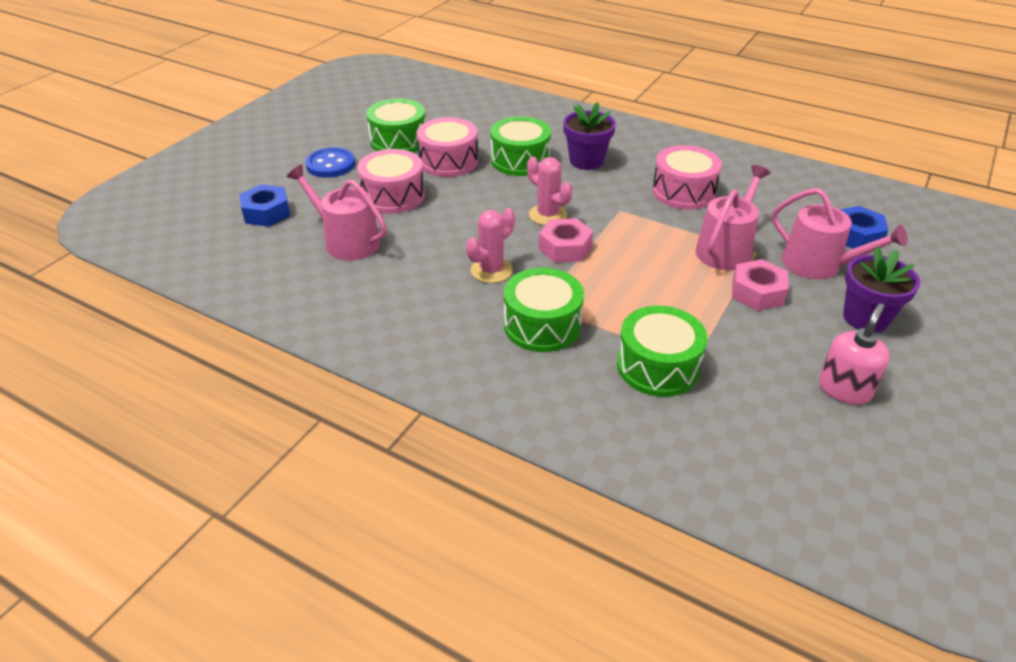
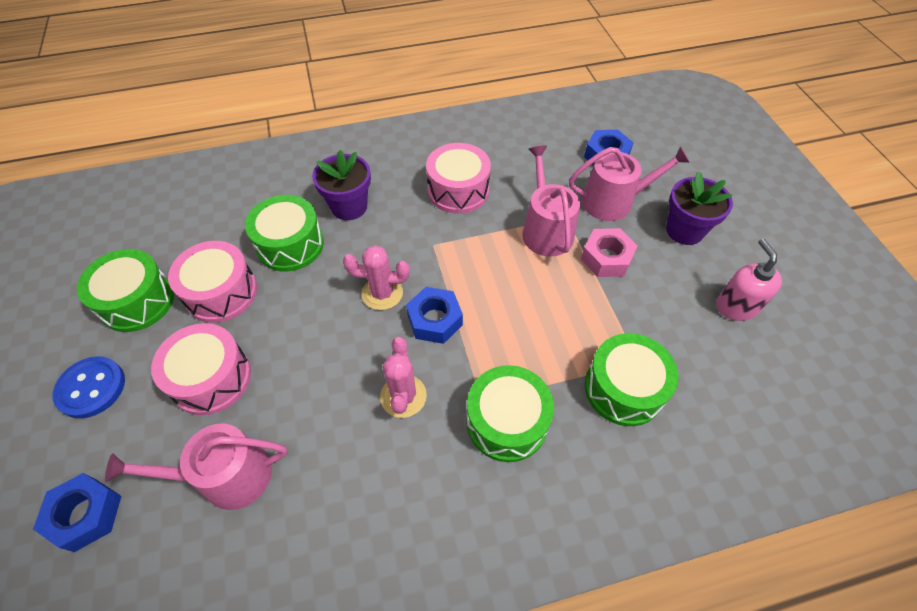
camera: 45 degrees left, 15 degrees up
pink nut [539,218,593,263] -> blue nut [406,287,463,344]

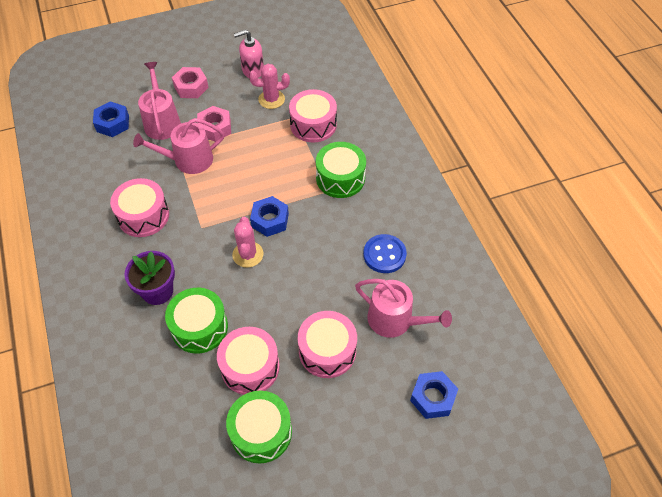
camera: 95 degrees left, 0 degrees up
blue button [53,356,125,418] -> blue button moved to [363,234,407,273]
pink watering can [105,423,287,510] -> pink watering can turned 45 degrees counterclockwise [355,279,452,338]
pink cactus [380,337,427,418] -> pink cactus moved to [249,64,290,109]
green drum [585,333,678,426] -> pink drum [289,89,337,143]
purple flower pot [666,172,733,245] -> pink nut [172,67,209,98]

